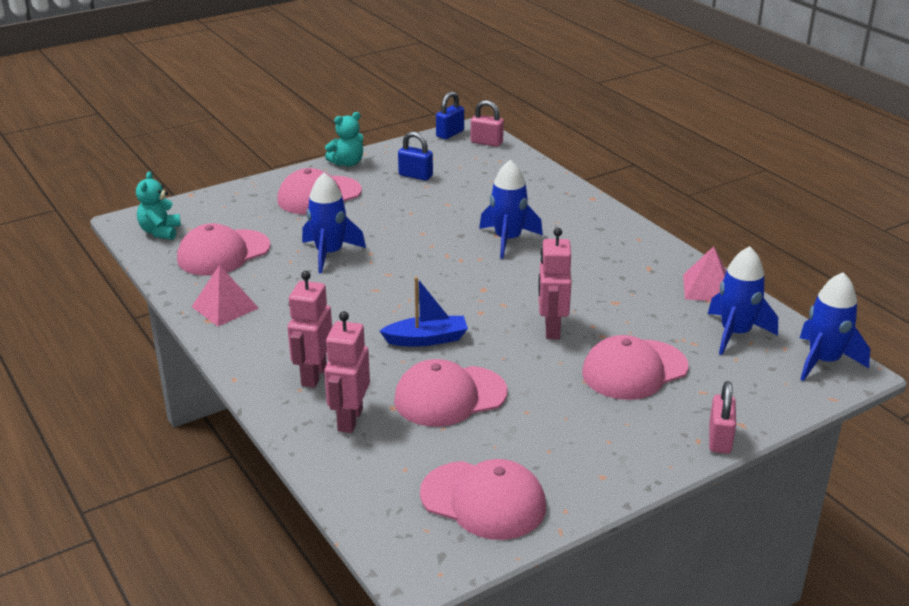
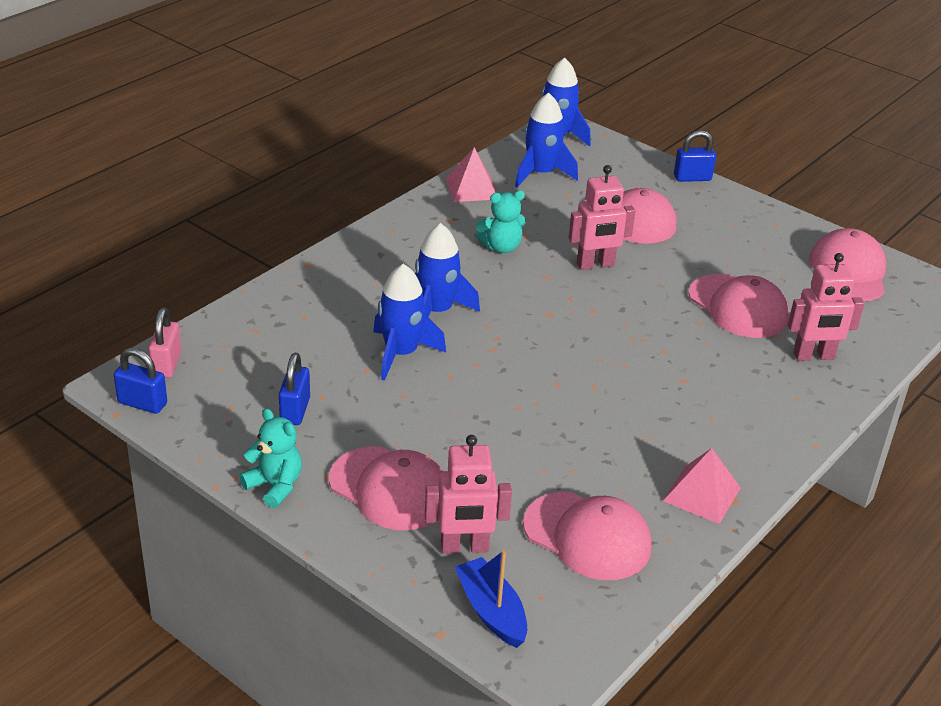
camera: 110 degrees left, 5 degrees up
turquoise teddy bear [136,171,181,240] -> turquoise teddy bear moved to [476,190,526,253]
pink robot [288,271,332,388] -> pink robot moved to [425,435,512,554]
blue rocket [302,173,366,274] -> blue rocket moved to [373,264,446,381]
blue boat [380,277,468,347] -> blue boat moved to [455,550,527,648]
pink padlock [709,381,736,454] -> blue padlock [674,130,716,182]

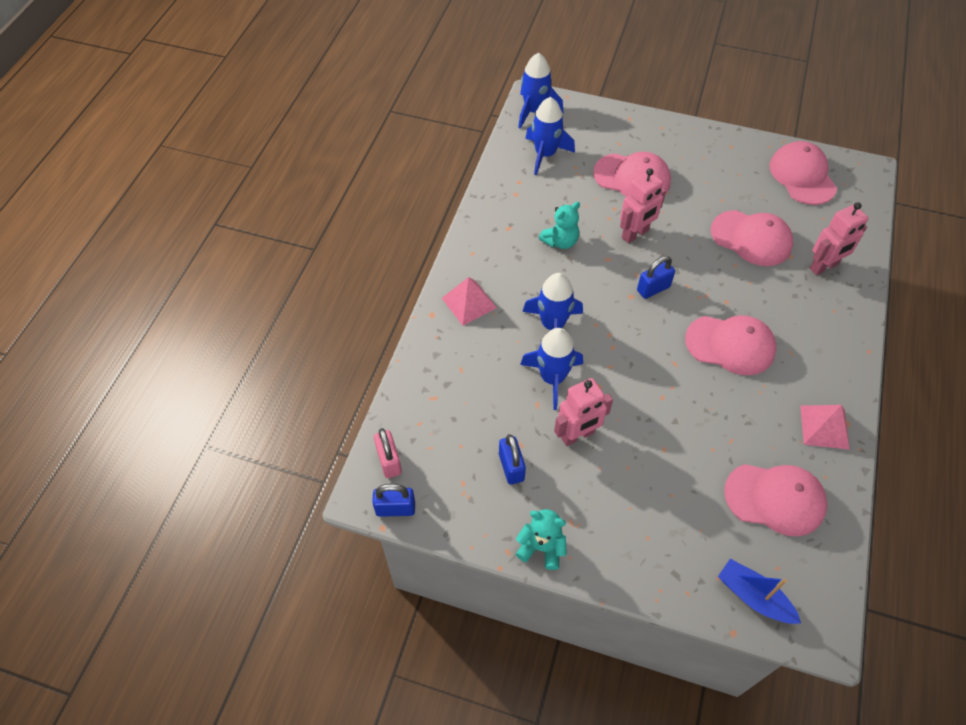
camera: 20 degrees left, 20 degrees up
pink cap [329,446,443,530] -> pink cap moved to [685,315,777,376]
pink robot [425,435,512,554] -> pink robot moved to [554,378,613,446]
pink pyramid [446,147,496,202] -> pink pyramid moved to [442,277,497,326]
blue padlock [674,130,716,182] -> blue padlock moved to [637,256,675,299]

